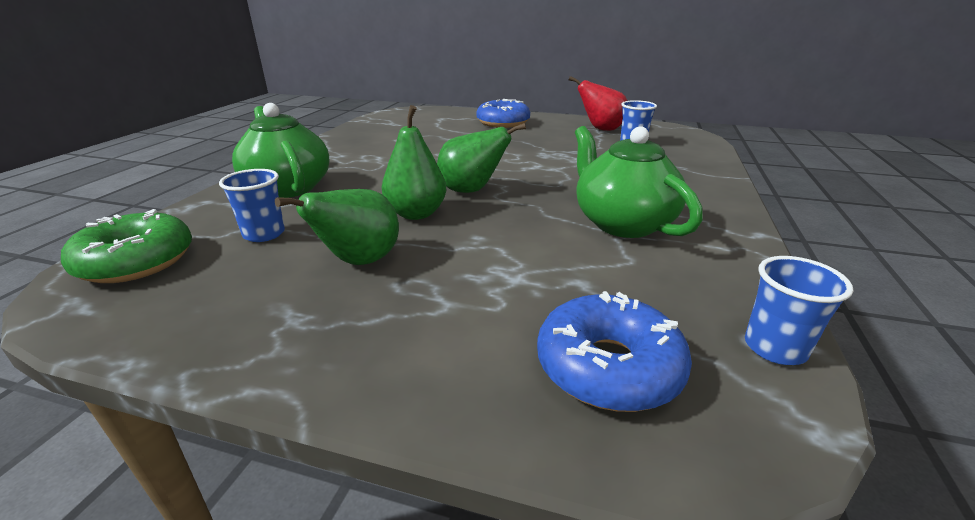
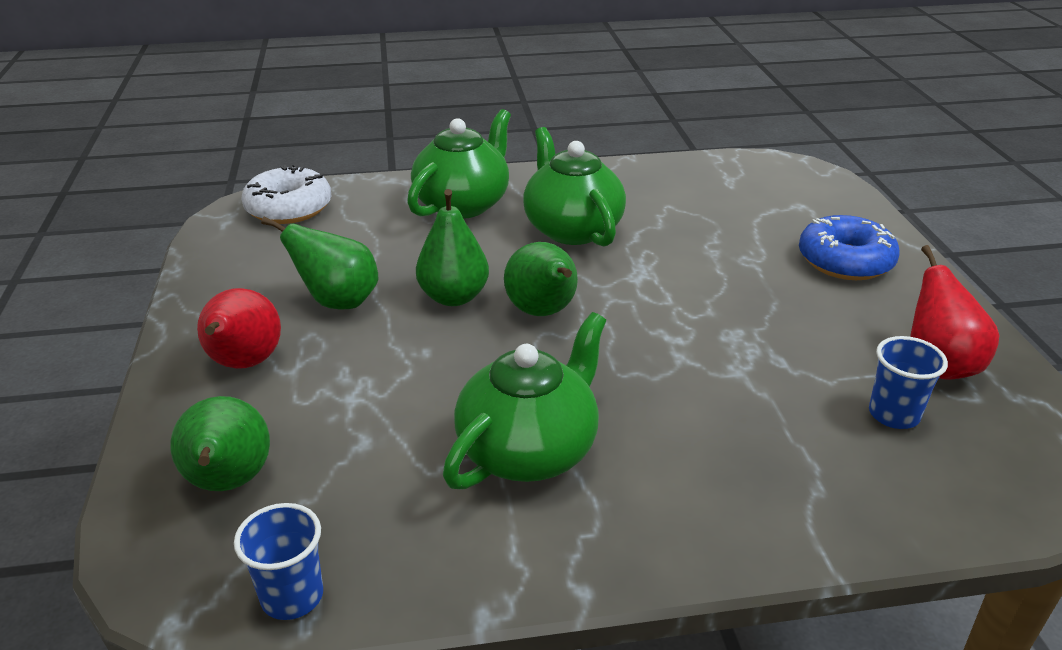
camera: 65 degrees right, 5 degrees up
green donut [61,209,192,283] -> white donut [241,164,331,224]
blue cup [219,169,285,242] -> none
blue donut [537,291,692,412] -> green pear [170,396,270,491]
none -> red pear [197,288,281,369]
none -> green teapot [523,127,626,247]

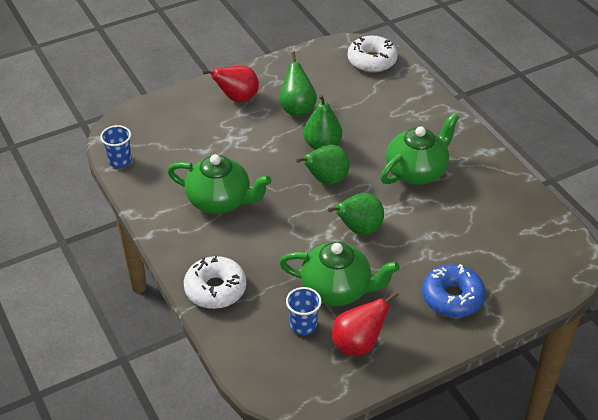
camera: 70 degrees right, 10 degrees up
green pear [170,396,270,491] -> green pear moved to [328,193,384,235]
green teapot [407,109,511,219] -> green teapot moved to [279,242,400,306]
none -> white donut [184,255,247,309]

